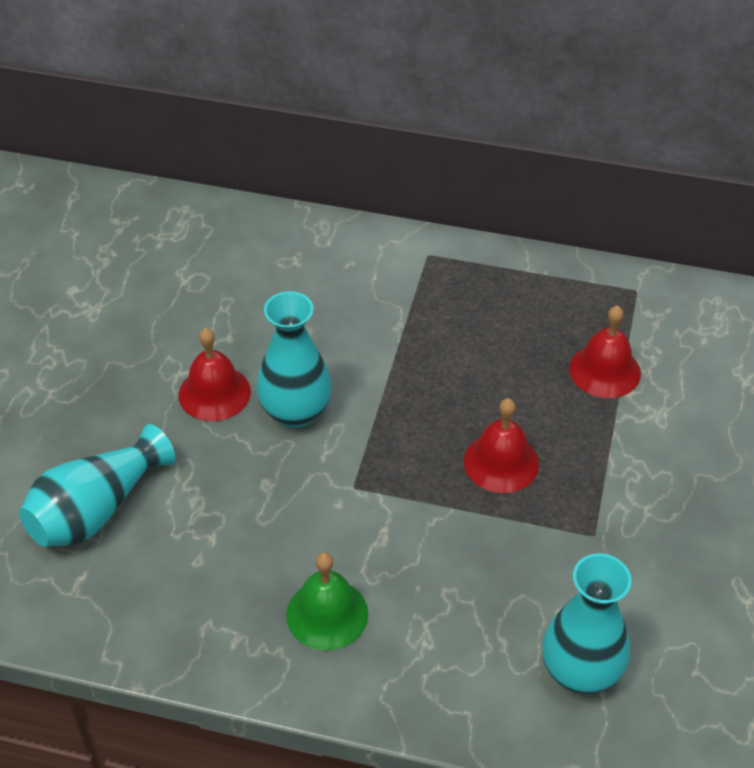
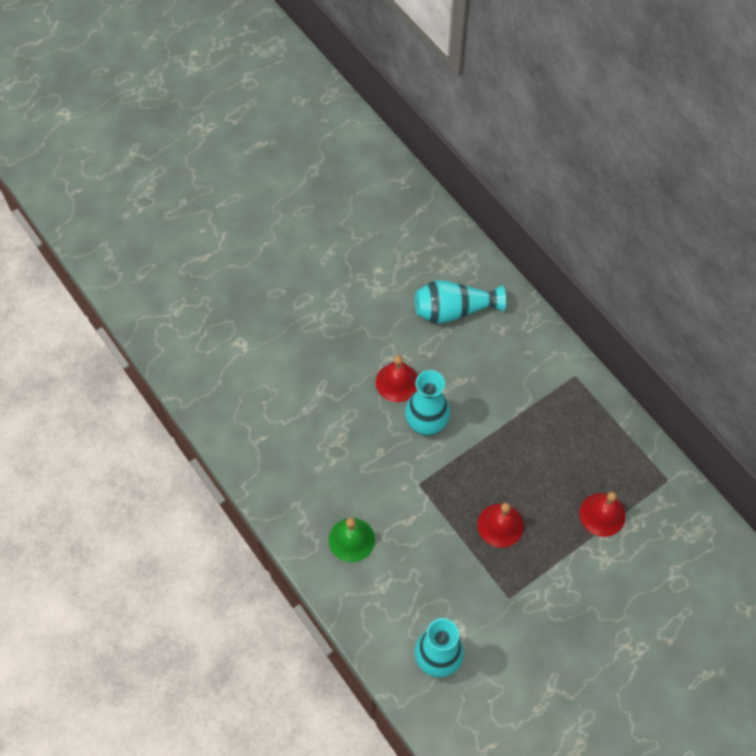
camera: 40 degrees right, 15 degrees up
turquoise vase [19,424,175,547] -> turquoise vase moved to [415,280,506,324]

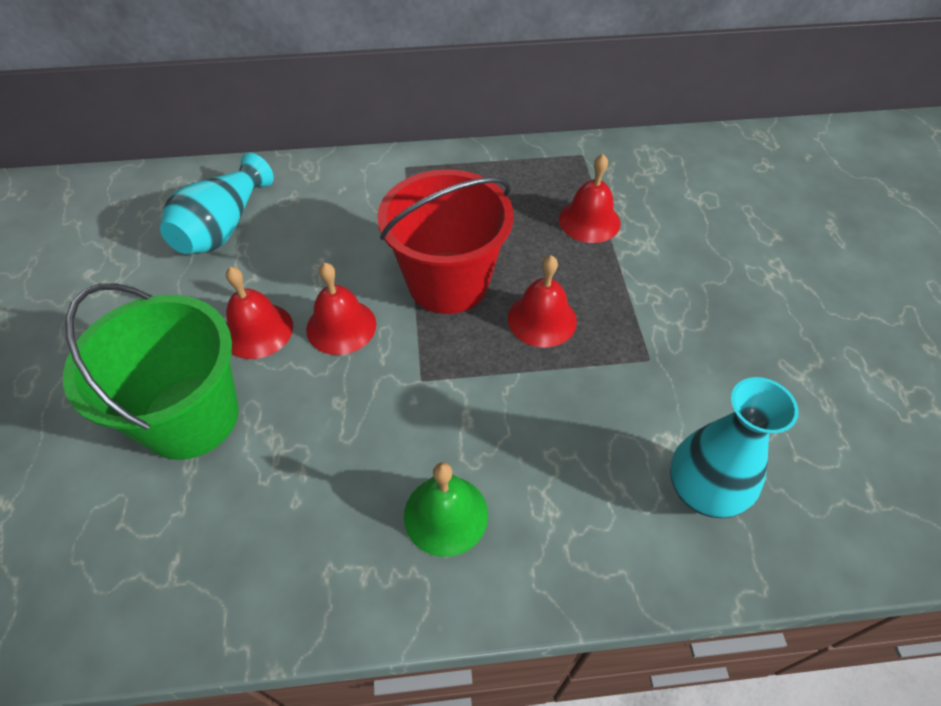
camera: 60 degrees left, 10 degrees down
turquoise vase [405,370,450,435] -> red bell [306,263,376,355]
none -> green bucket [63,283,239,460]
none -> red bucket [377,169,513,314]

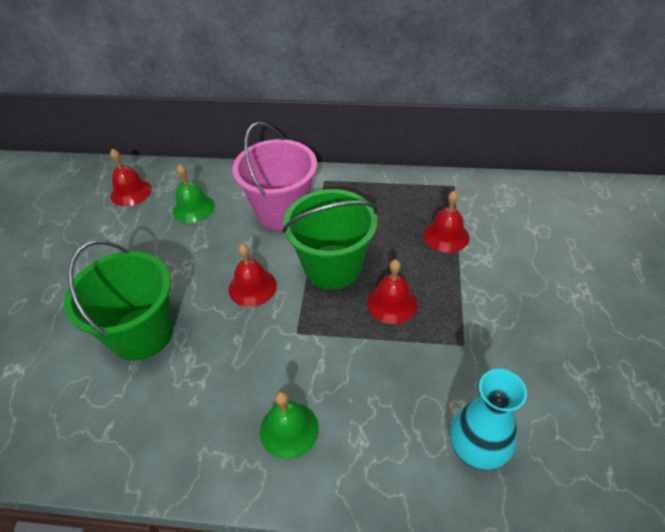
camera: 15 degrees right, 5 degrees down
turquoise vase [160,153,274,254] -> green bell [173,164,215,223]
red bell [226,267,293,359] -> red bell moved to [110,149,152,206]
red bucket [377,169,513,314] -> green bucket [282,189,378,290]
none -> pink bucket [233,122,317,230]

